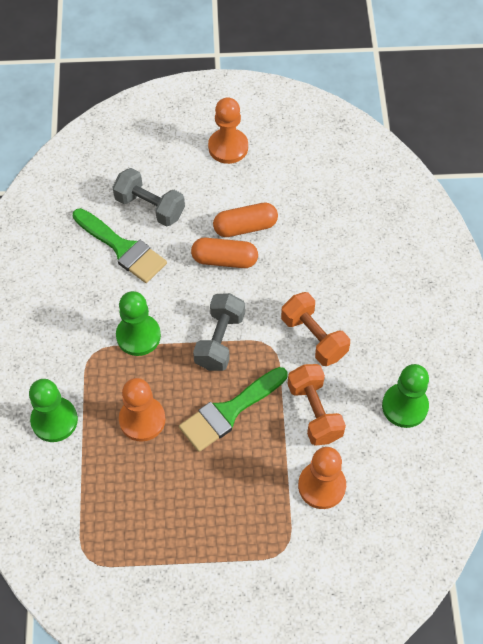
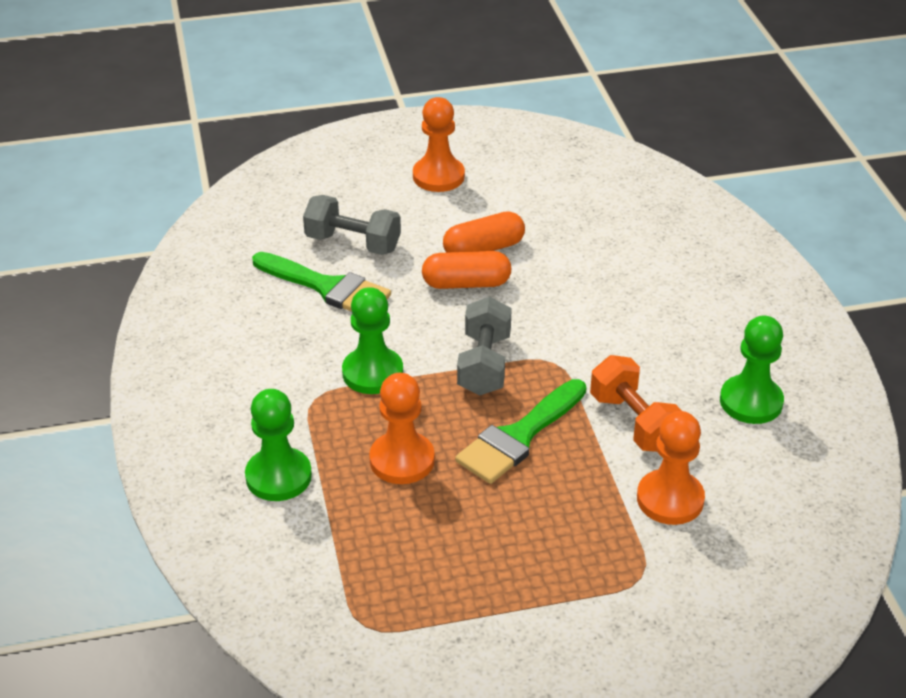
camera: 10 degrees left, 20 degrees down
orange dumbbell [281,292,350,366] -> none

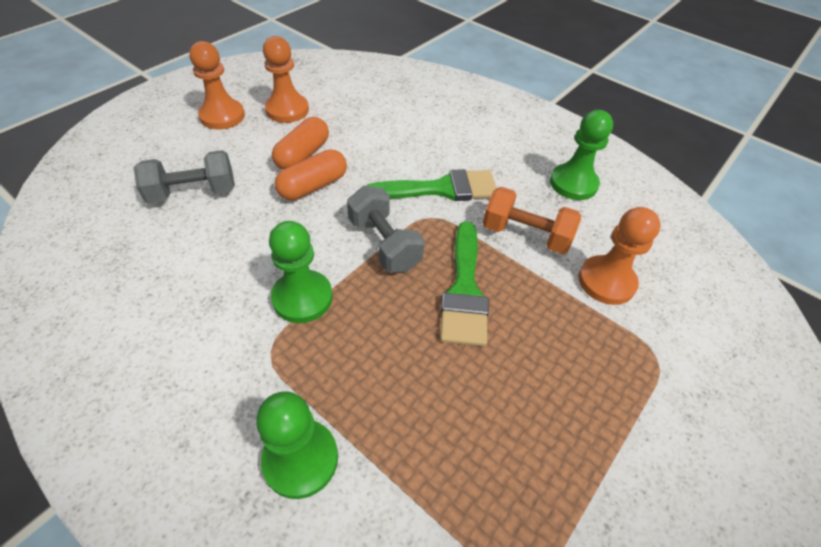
camera: 40 degrees left, 10 degrees up
green brush [252,252,391,312] -> green brush moved to [367,169,496,201]
orange pawn [369,373,435,484] -> orange pawn moved to [263,36,309,123]

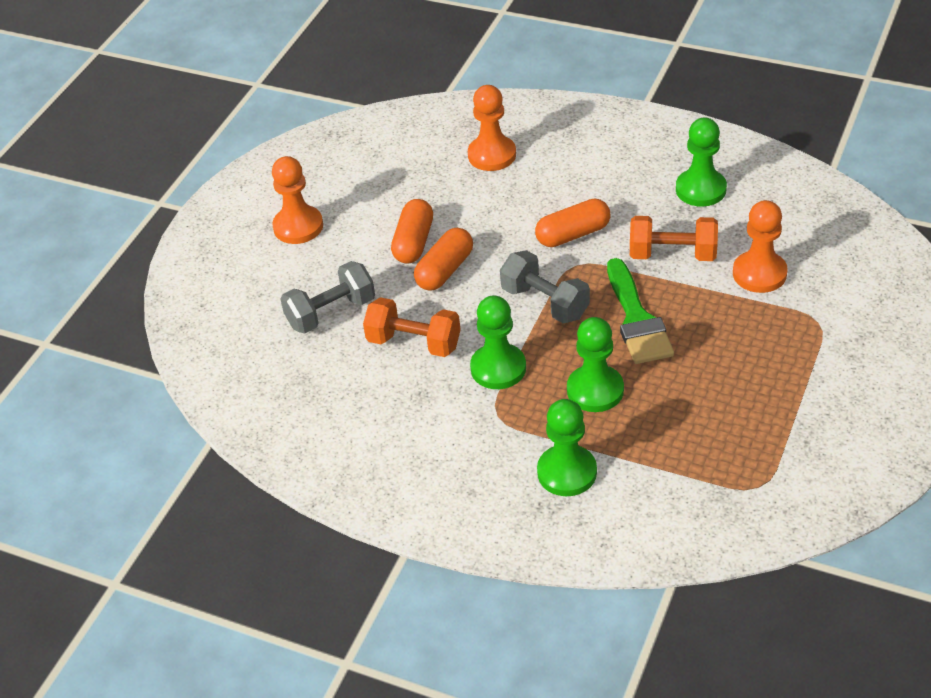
camera: 10 degrees left, 5 degrees down
orange pawn [263,36,309,123] -> orange pawn moved to [468,85,516,171]
green brush [367,169,496,201] -> orange capsule [535,198,611,247]
none -> orange dumbbell [363,297,461,357]
none -> green pawn [567,317,624,412]

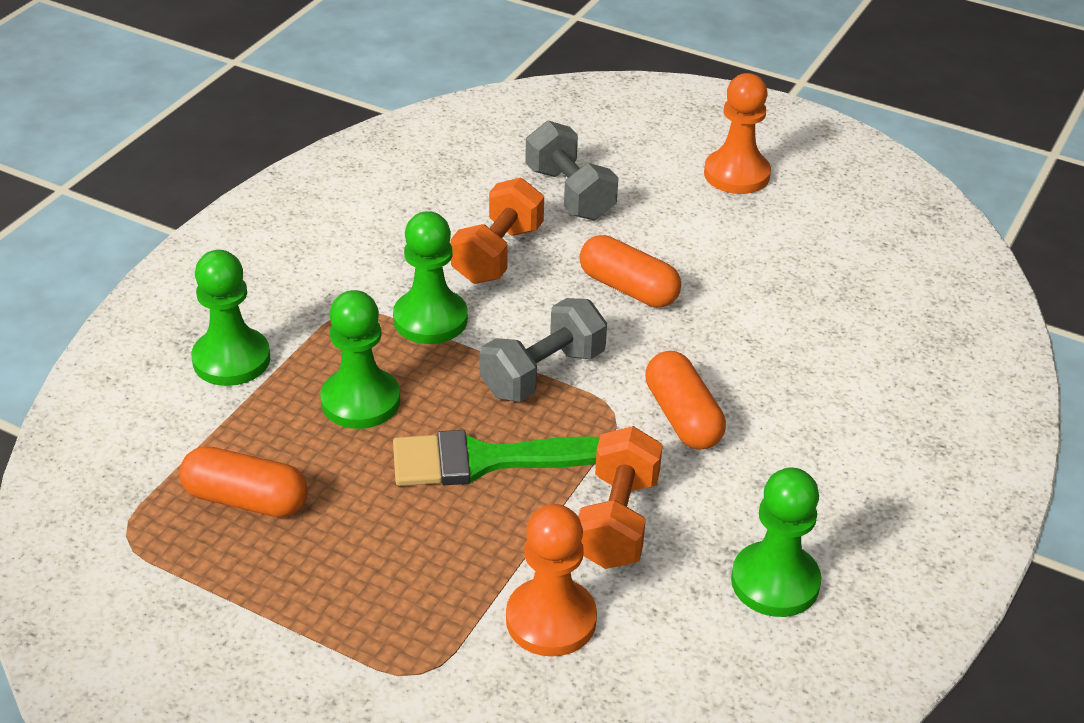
camera: 90 degrees right, 5 degrees down
orange capsule [391,199,433,263] -> orange capsule moved to [179,446,308,517]
orange pawn [468,85,516,171] -> none

